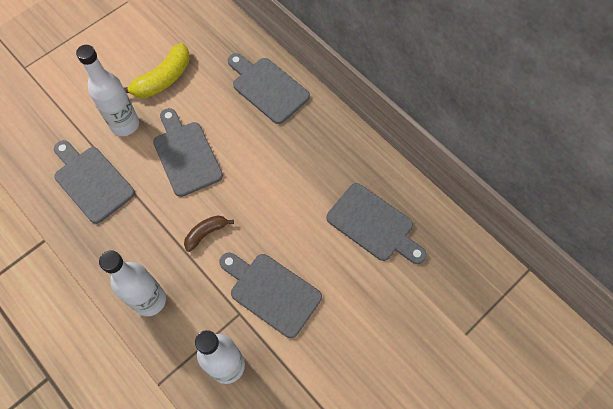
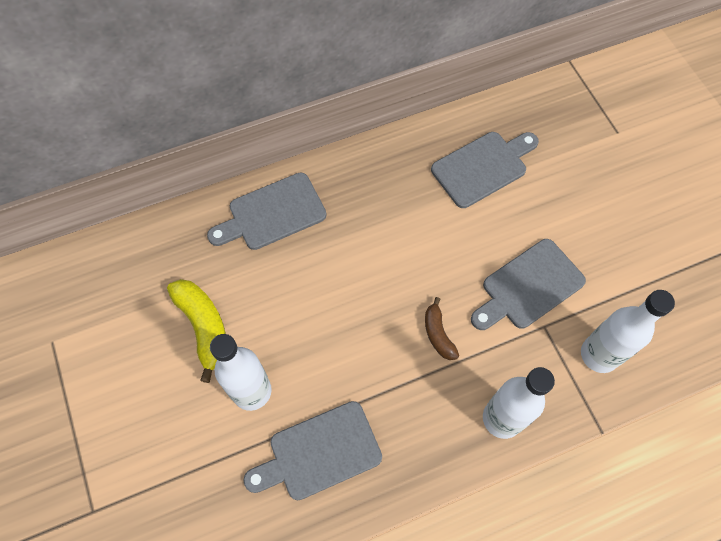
camera: 70 degrees left, 0 degrees up
grey cutting board [153,108,223,197] -> none

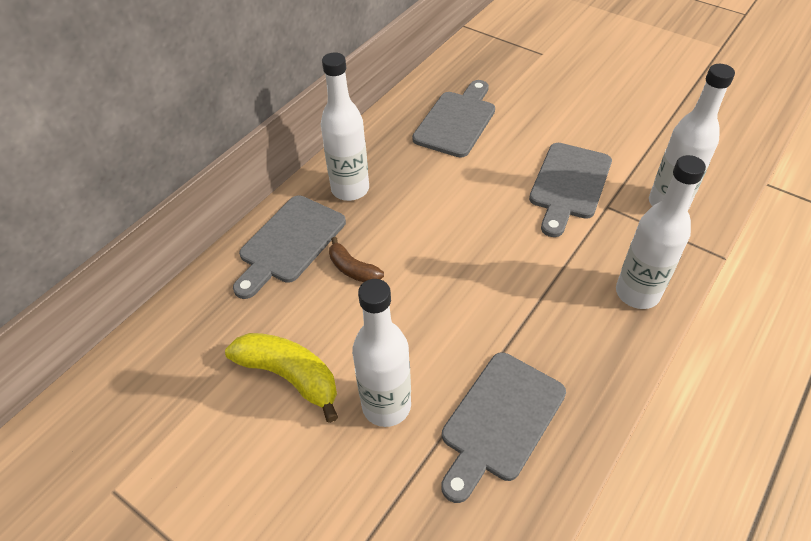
camera: 30 degrees left, 15 degrees down
brown banana [425,297,459,360] -> brown banana moved to [329,237,384,282]
none -> white bottle [321,52,369,201]

